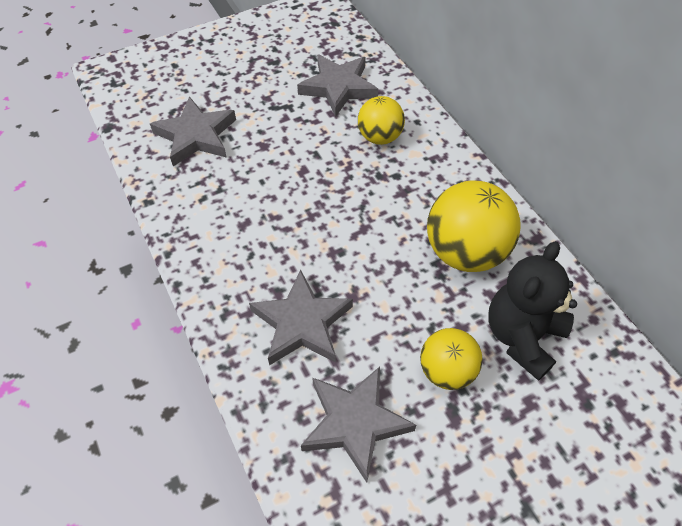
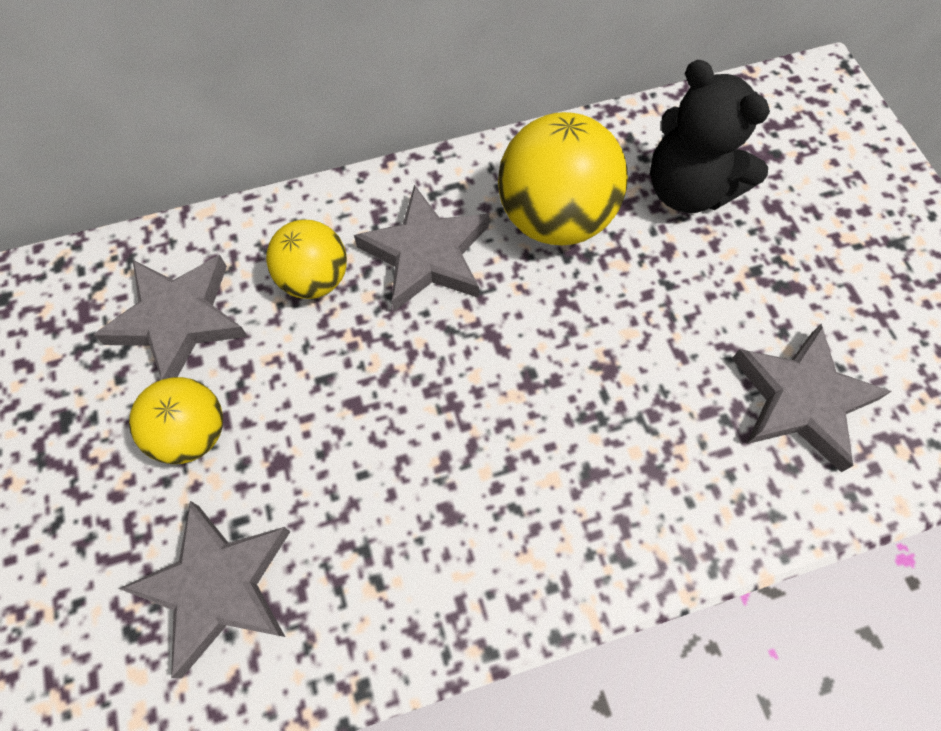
camera: 80 degrees left, 10 degrees up
grey star [249,269,353,365] -> grey star moved to [354,185,489,311]
yellow ball [420,328,482,390] -> yellow ball moved to [129,377,223,464]

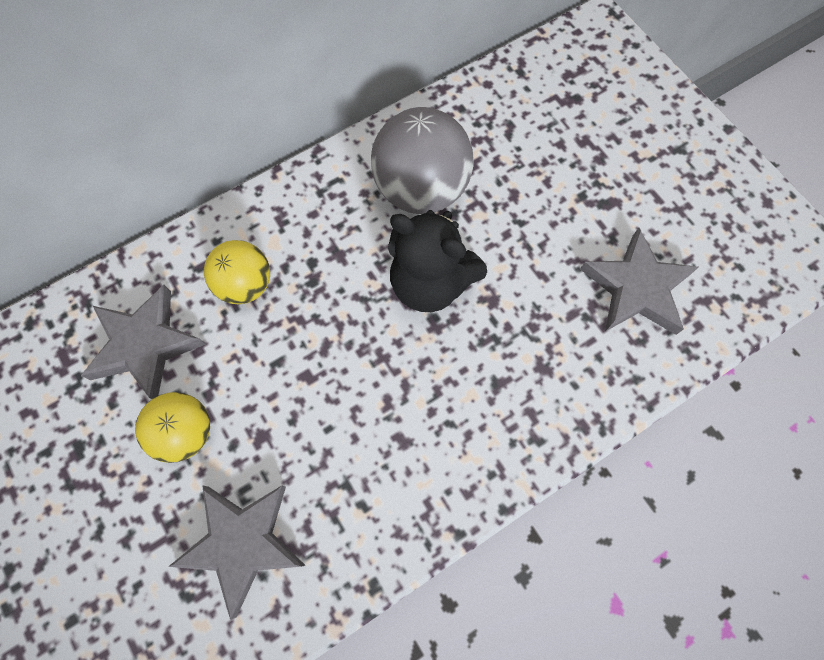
camera: 15 degrees left, 5 degrees up
grey star [354,185,489,311] -> none
yellow ball [498,112,628,245] -> grey ball [371,107,473,214]
black teddy bear [650,60,770,213] -> black teddy bear moved to [388,210,487,312]

